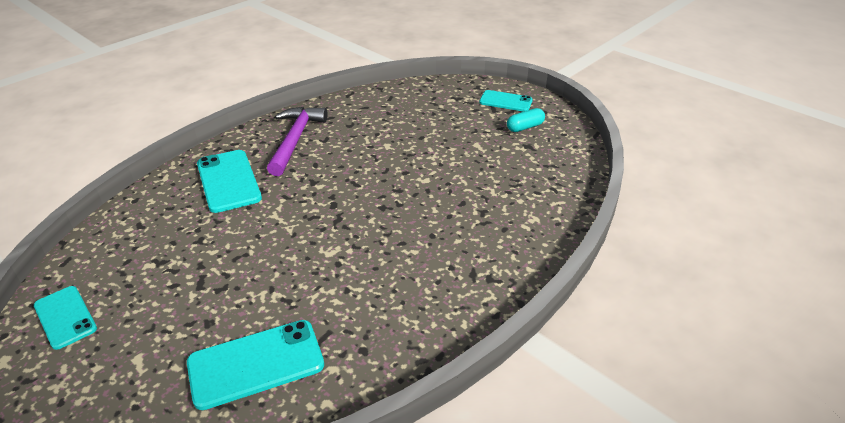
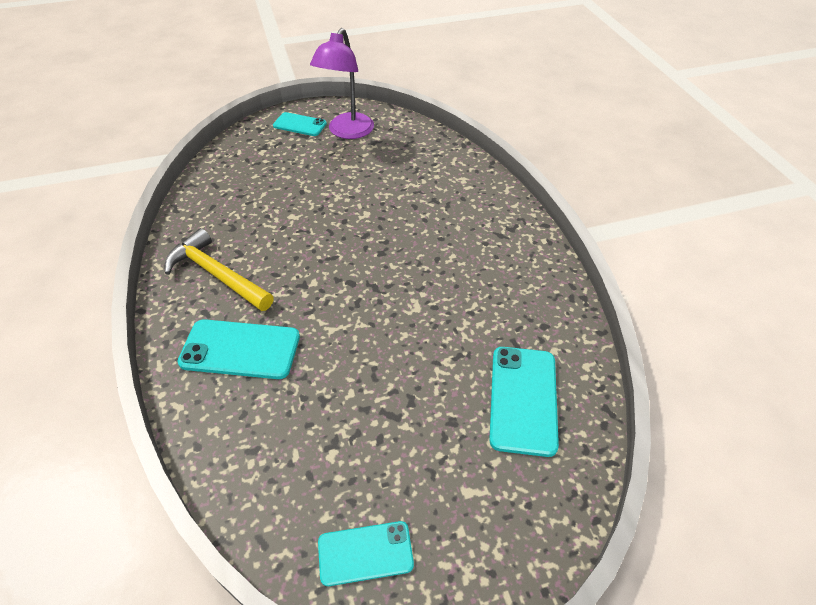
camera: 60 degrees left, 10 degrees up
purple hammer [267,107,328,176] -> yellow hammer [164,228,274,311]
turquoise phone [479,90,533,112] -> turquoise phone turned 60 degrees clockwise [273,112,327,136]
turquoise capsule [507,108,545,132] -> purple lamp [310,28,374,139]

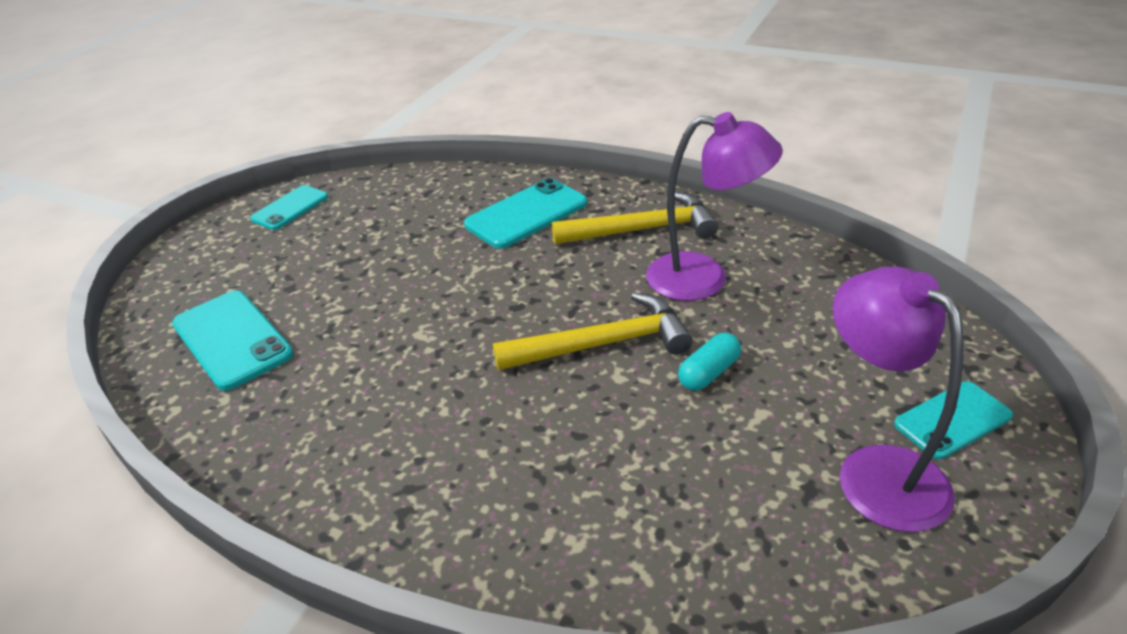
camera: 135 degrees right, 10 degrees down
none -> yellow hammer [493,293,693,370]
none -> purple lamp [646,112,783,301]
none -> turquoise capsule [678,333,741,391]

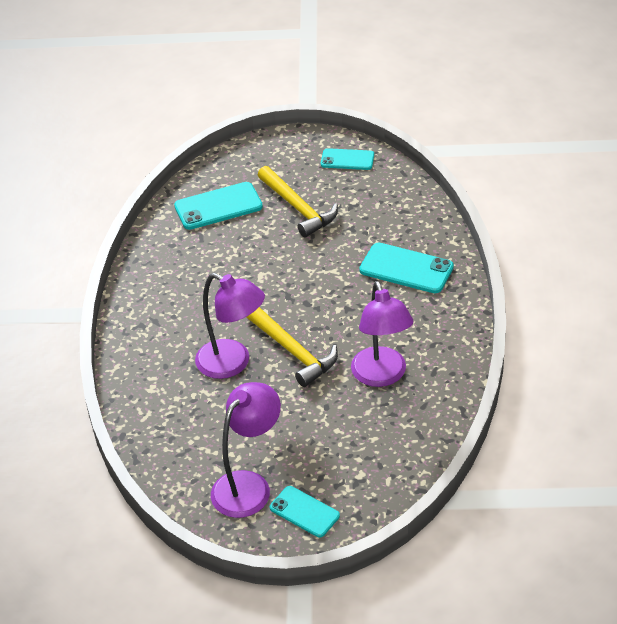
camera: 65 degrees right, 5 degrees up
turquoise phone [172,291,294,391] -> turquoise phone turned 45 degrees clockwise [174,182,263,230]
yellow hammer [552,192,718,244] -> yellow hammer moved to [258,166,338,237]
turquoise capsule [678,333,741,391] -> none
none -> purple lamp [195,273,265,379]

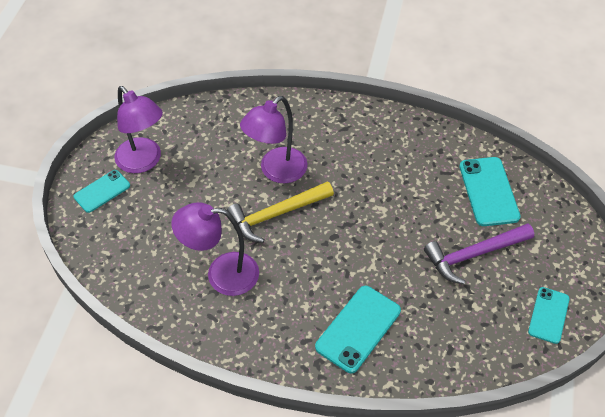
camera: 100 degrees right, 10 degrees up
yellow hammer [258,166,338,237] -> purple hammer [424,223,534,284]

